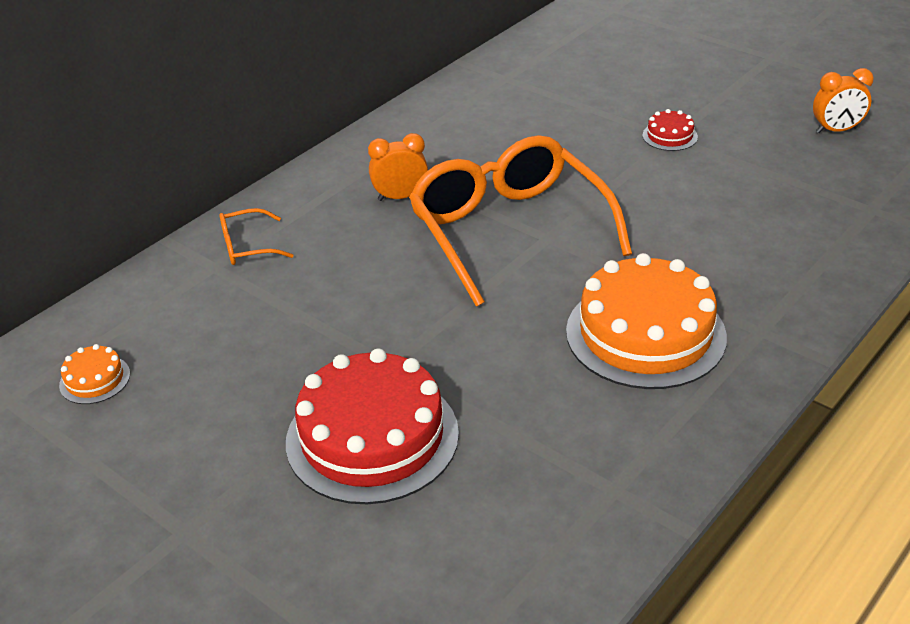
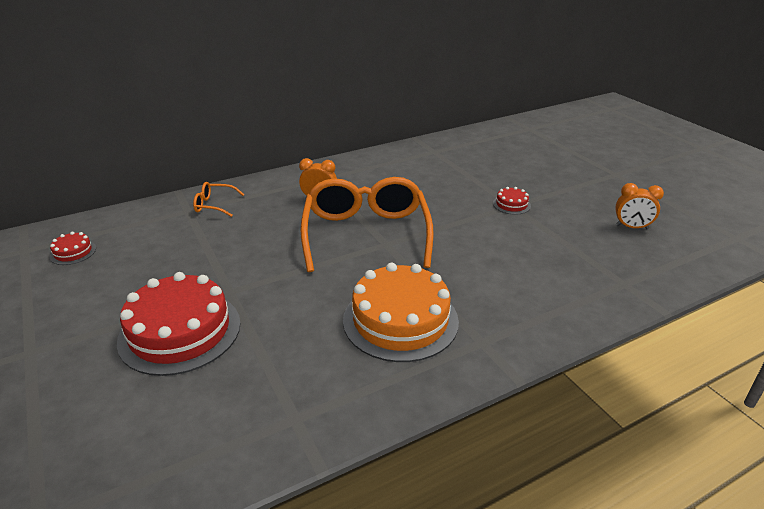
camera: 20 degrees right, 5 degrees down
orange cake [59,344,130,404] -> red cake [50,232,96,265]

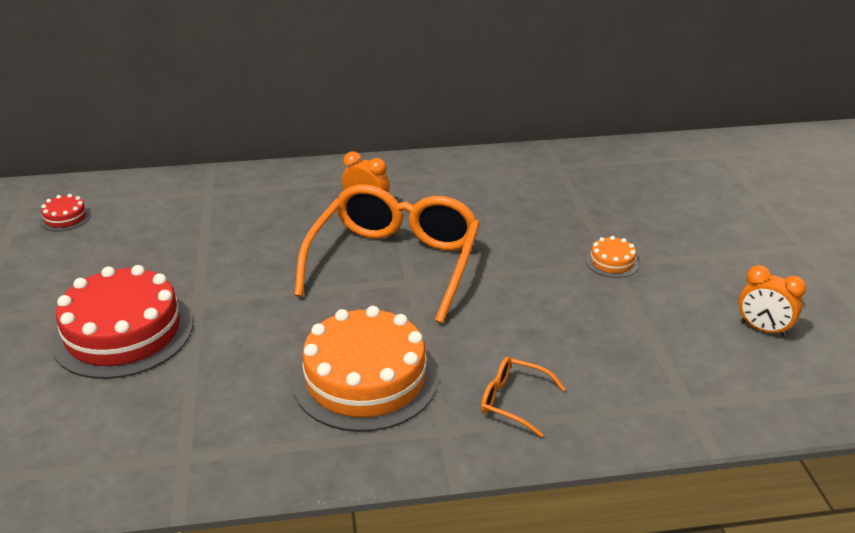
camera: 20 degrees right, 0 degrees up
orange glasses [193,182,245,217] -> orange glasses moved to [481,357,565,437]
red cake [493,187,531,215] -> orange cake [586,236,639,278]

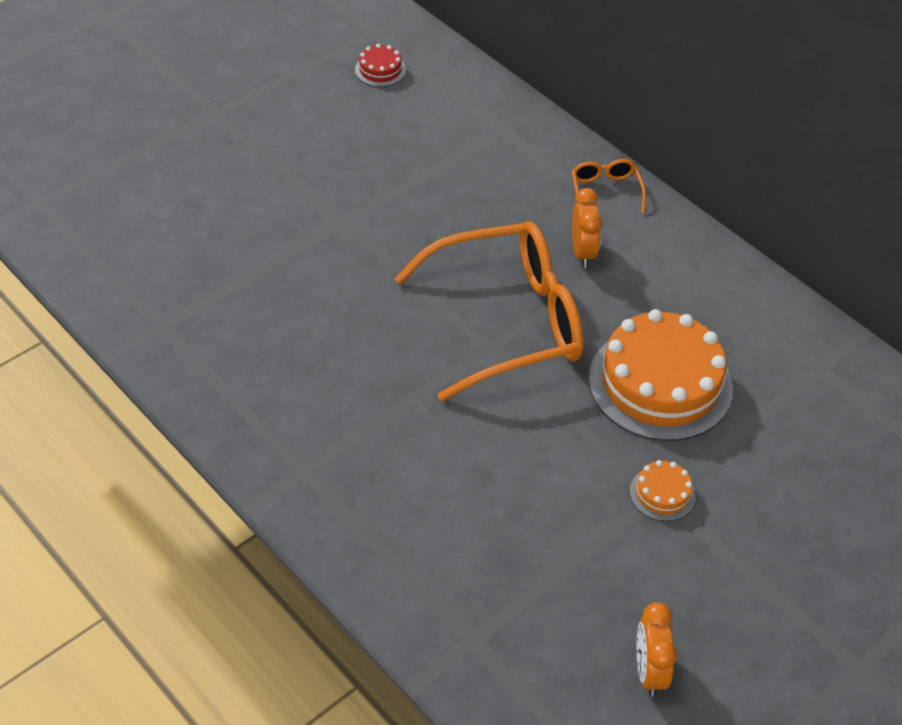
camera: 55 degrees right, 15 degrees up
red cake [51,265,193,379] -> none
orange cake [292,306,438,432] -> orange cake moved to [589,309,733,441]
orange glasses [481,357,565,437] -> orange glasses moved to [572,159,646,213]

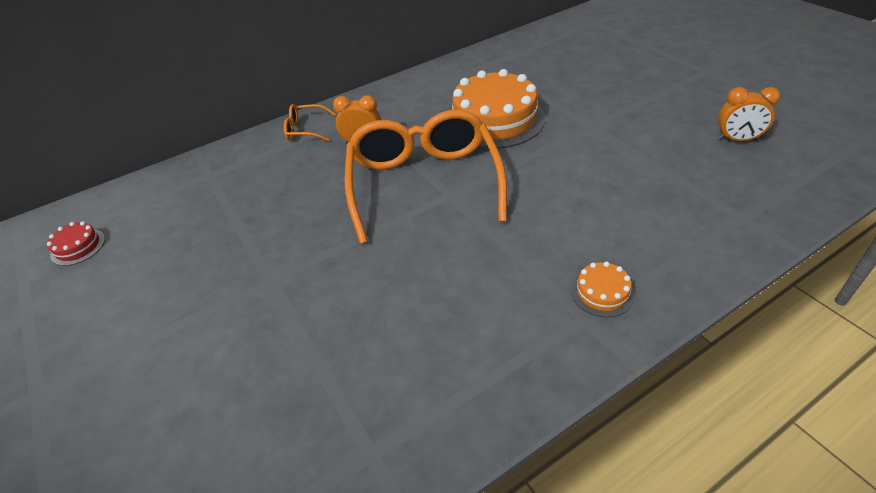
camera: 75 degrees left, 5 degrees down
orange cake [630,460,696,521] -> orange cake moved to [571,261,635,317]

